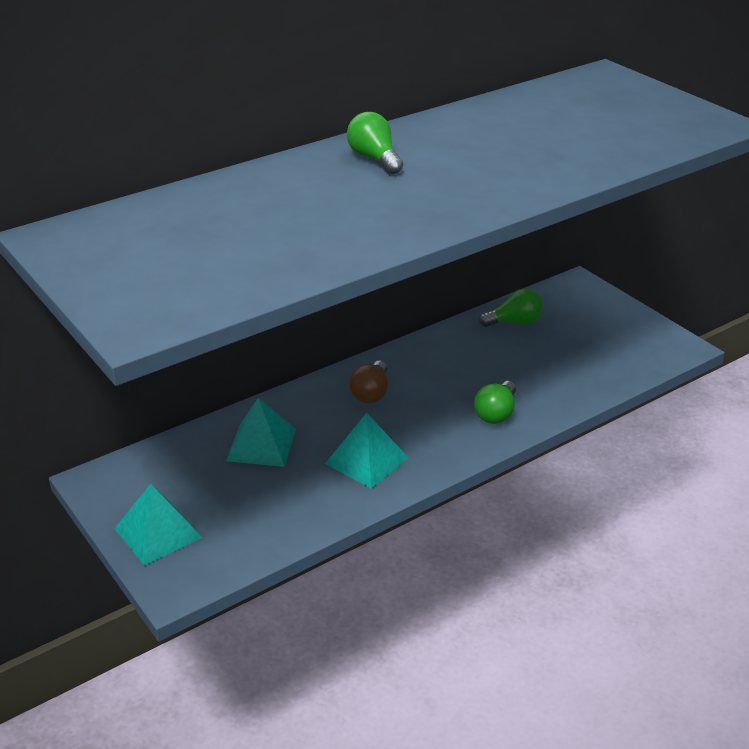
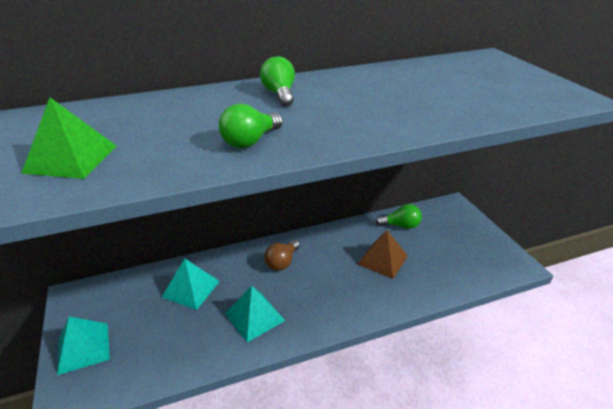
camera: 15 degrees right, 0 degrees up
green light bulb [474,381,516,424] -> green light bulb moved to [219,104,283,148]
none -> green pyramid [21,98,117,179]
none -> brown pyramid [357,230,408,279]

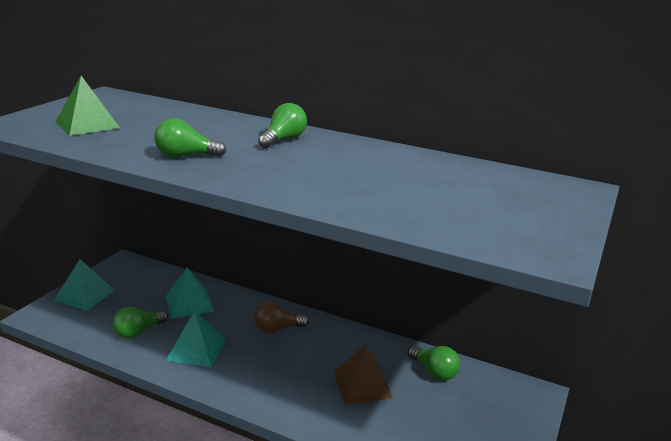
camera: 45 degrees right, 10 degrees down
none -> green light bulb [113,306,168,339]

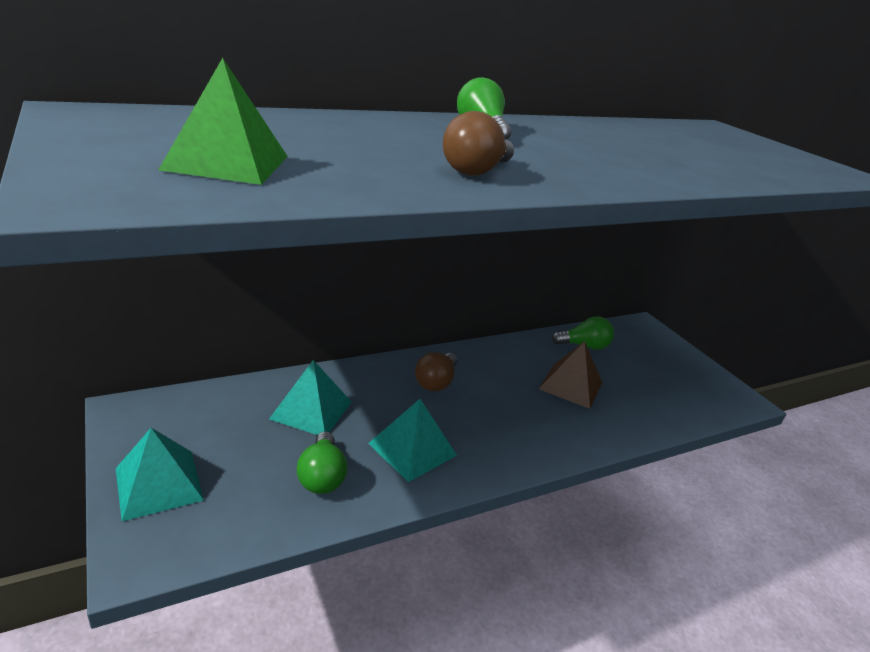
camera: 55 degrees left, 5 degrees up
green light bulb [154,118,226,157] -> brown light bulb [443,111,514,176]

